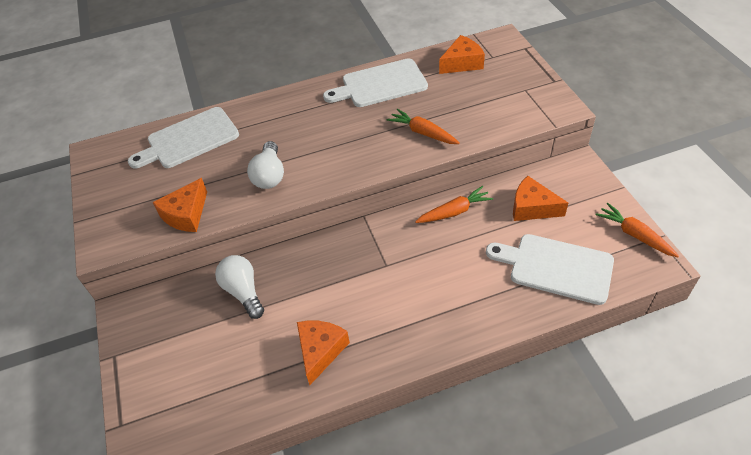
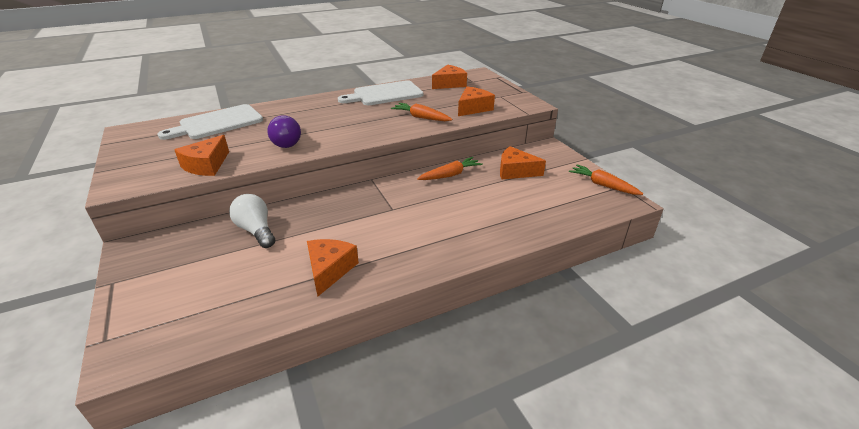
camera: 10 degrees left, 15 degrees down
white light bulb [247,141,284,189] -> purple light bulb [267,115,301,148]
white cutting board [486,234,614,305] -> none
none -> orange cheese [458,87,495,116]

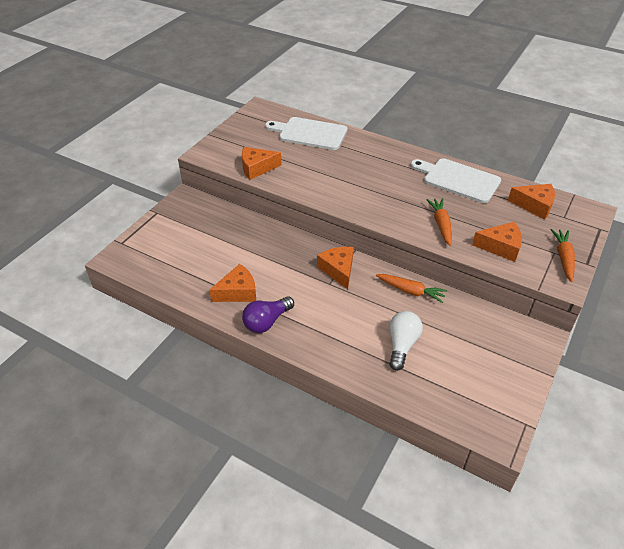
camera: 55 degrees right, 10 degrees up
white light bulb [229,194,275,248] -> white light bulb moved to [389,311,423,371]
purple light bulb [267,115,301,148] -> purple light bulb moved to [242,296,294,333]
orange cheese [500,146,546,179] -> orange cheese moved to [317,247,354,289]
orange carrot [569,164,643,195] -> orange carrot moved to [551,229,575,282]

